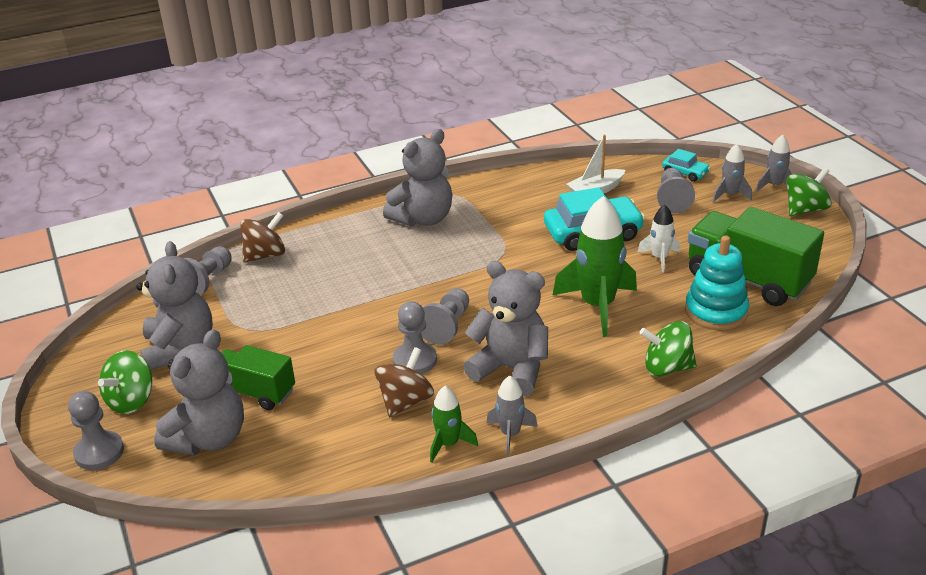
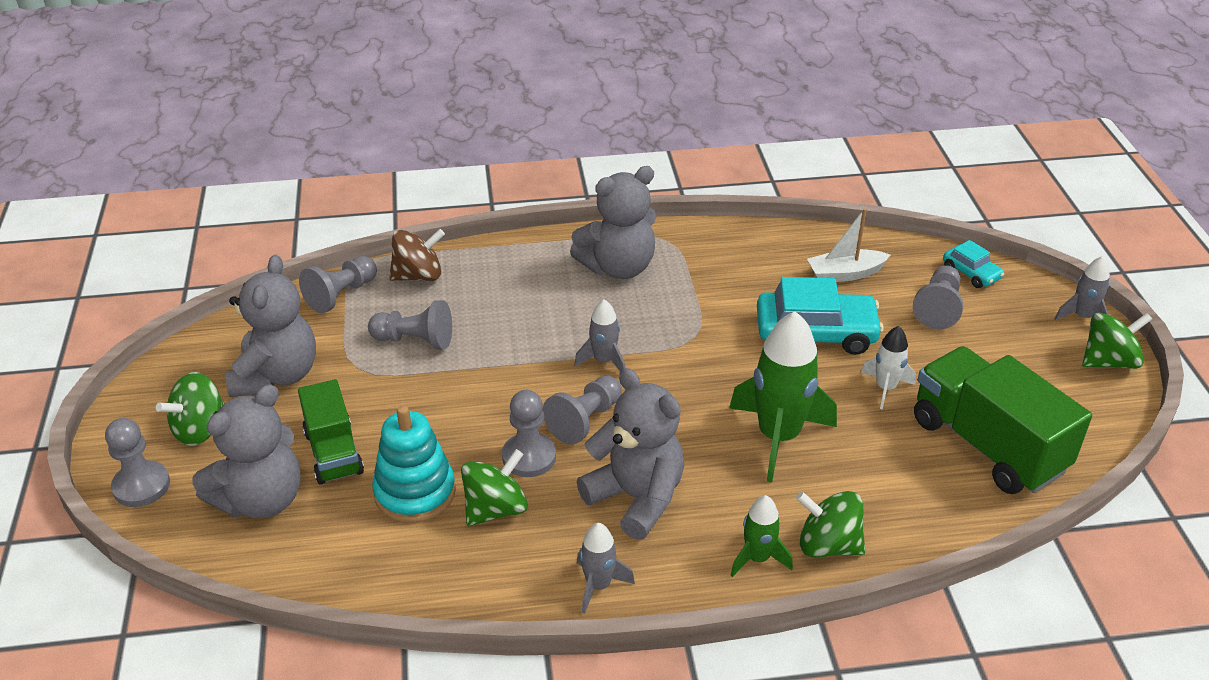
camera: 15 degrees right, 5 degrees up
green truck [221,345,295,410] -> green truck turned 150 degrees counterclockwise [298,379,364,484]
brown spinning top [374,347,434,418] -> green spinning top [461,449,528,526]
green rocket [430,386,478,462] -> green rocket moved to [731,495,793,577]
turquoise stacking toy [685,236,749,330] -> turquoise stacking toy moved to [372,405,456,523]
grey rocket [713,144,752,202] -> grey rocket moved to [574,299,626,372]
none -> grey pawn [368,300,452,350]

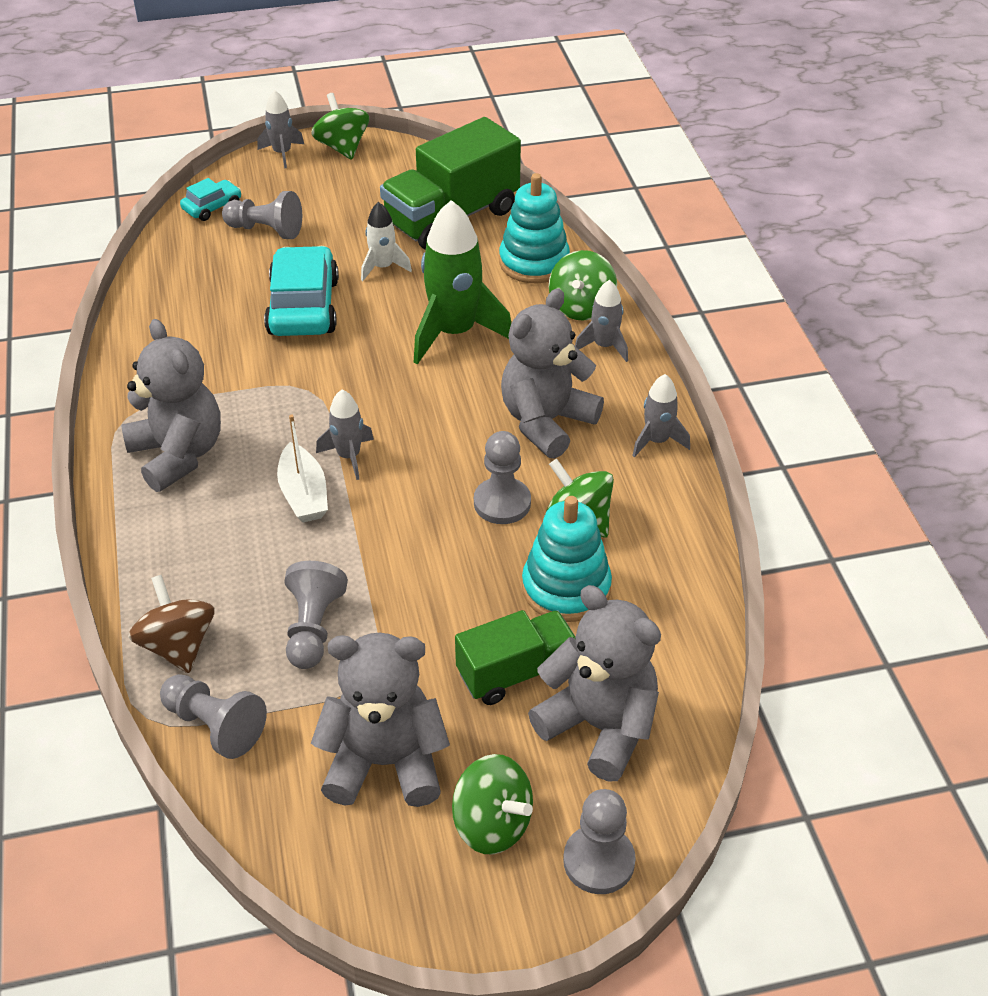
camera: 95 degrees left, 5 degrees up
grey pawn [543,375,622,445] -> none
green rocket [731,495,793,577] -> grey rocket [575,280,628,362]
white boat [807,208,890,282] -> white boat moved to [277,414,328,523]
none -> turquoise stacking toy [499,173,570,283]

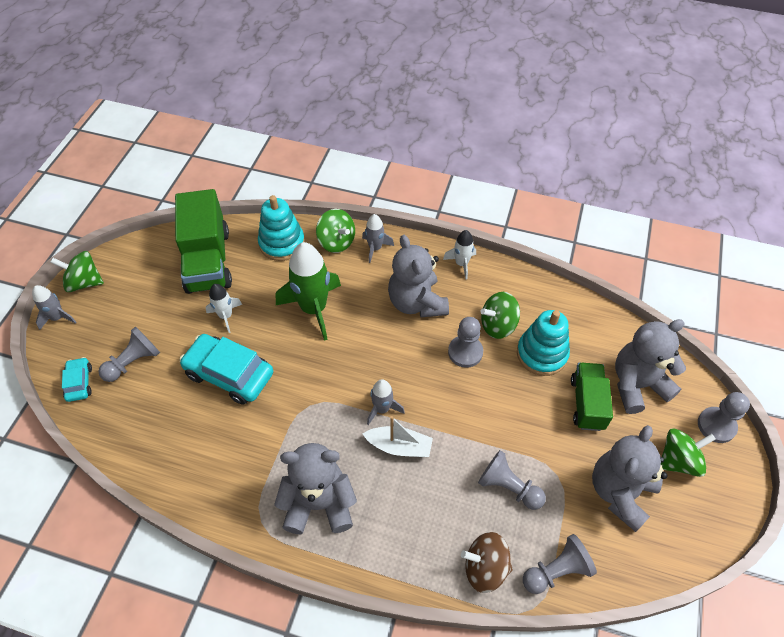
camera: 60 degrees left, 10 degrees up
grey rocket [632,374,690,457] -> white rocket [443,230,476,279]

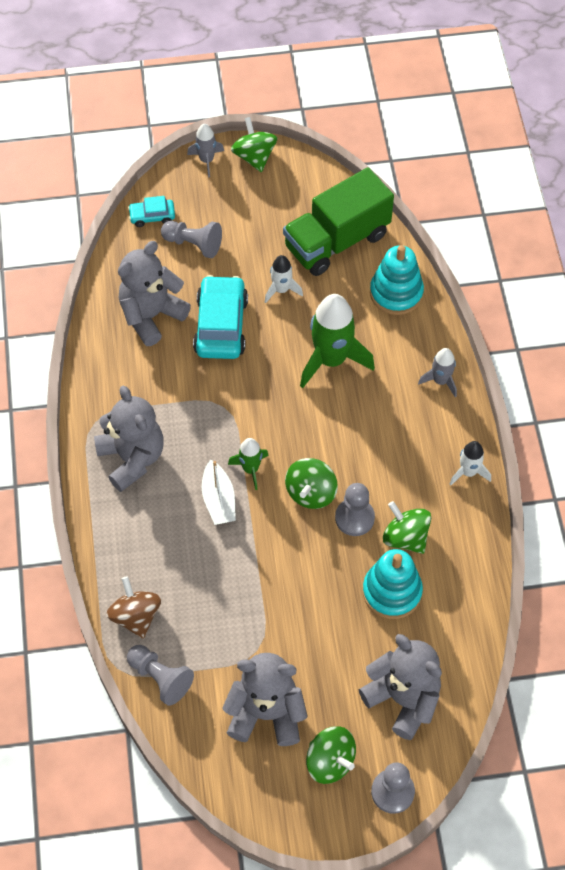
camera: 65 degrees right, 5 degrees up
turquoise car [62,357,92,402] -> turquoise car turned 150 degrees counterclockwise [128,196,175,227]
green spinning top [316,209,355,253] -> green spinning top moved to [285,458,338,509]
grey rocket [367,379,405,425] -> green rocket [228,438,269,490]
grey teddy bear [388,235,449,317] -> grey teddy bear moved to [118,241,191,346]
grey pawn [478,450,546,510] -> none
green truck [571,363,613,431] -> none

